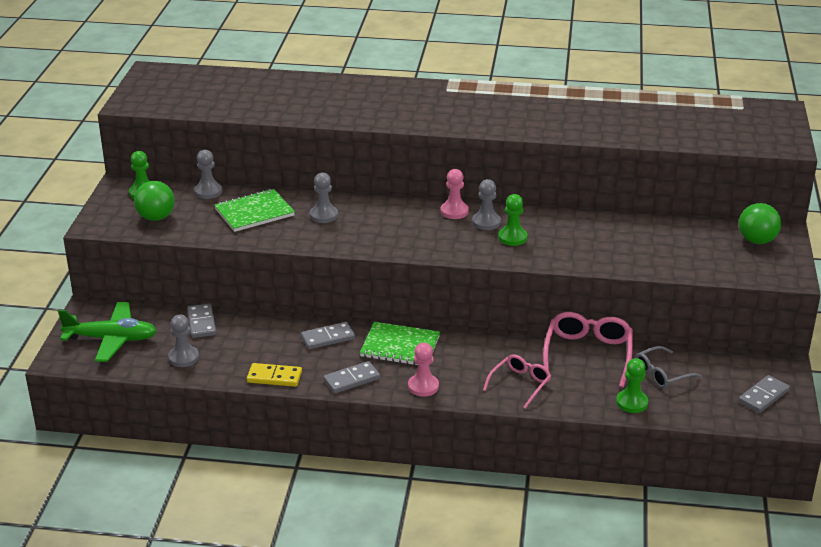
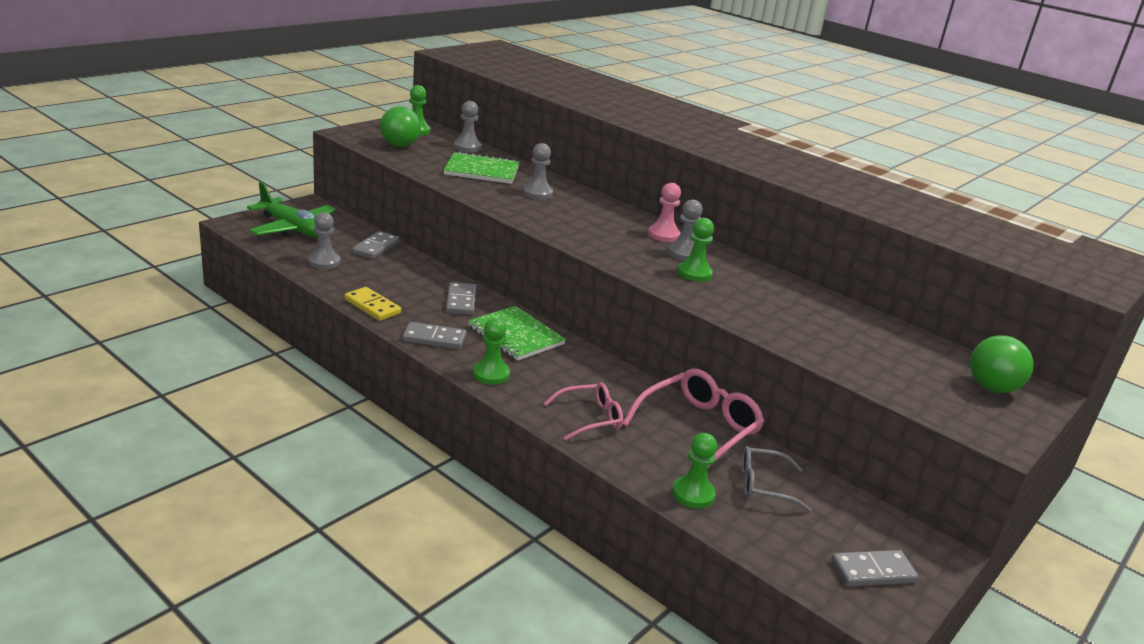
camera: 30 degrees right, 5 degrees down
grey domino [301,322,355,349] -> grey domino turned 75 degrees clockwise [446,282,476,315]
pink pawn [408,343,439,397] -> green pawn [473,318,510,384]

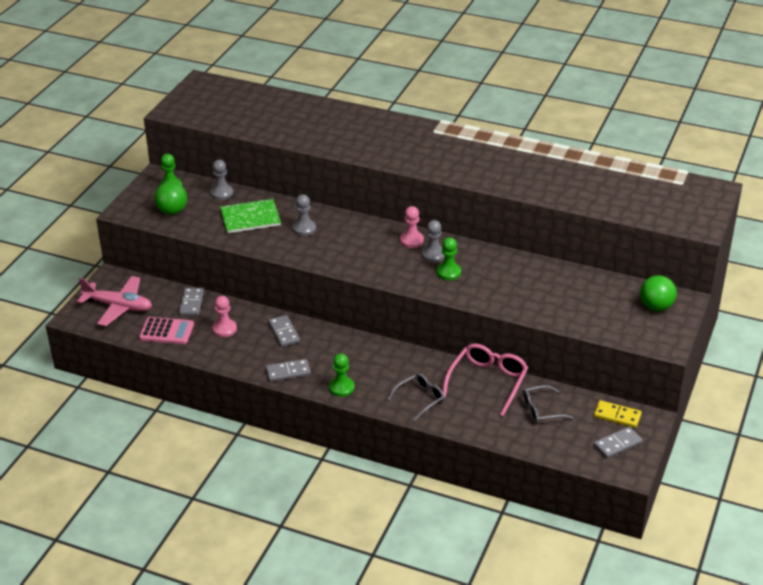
camera: 15 degrees left, 10 degrees up
green plane [247,182,336,237] -> pink plane [77,276,152,326]
grey pawn [308,212,341,269] -> pink calculator [139,317,194,344]
yellow domino [344,287,401,321] -> yellow domino moved to [594,400,642,428]
green notebook [468,306,566,361] -> none
pink glasses [544,382,623,440] -> grey glasses [388,373,444,421]
green pawn [672,433,717,509] -> none
none -> pink pawn [213,296,237,337]

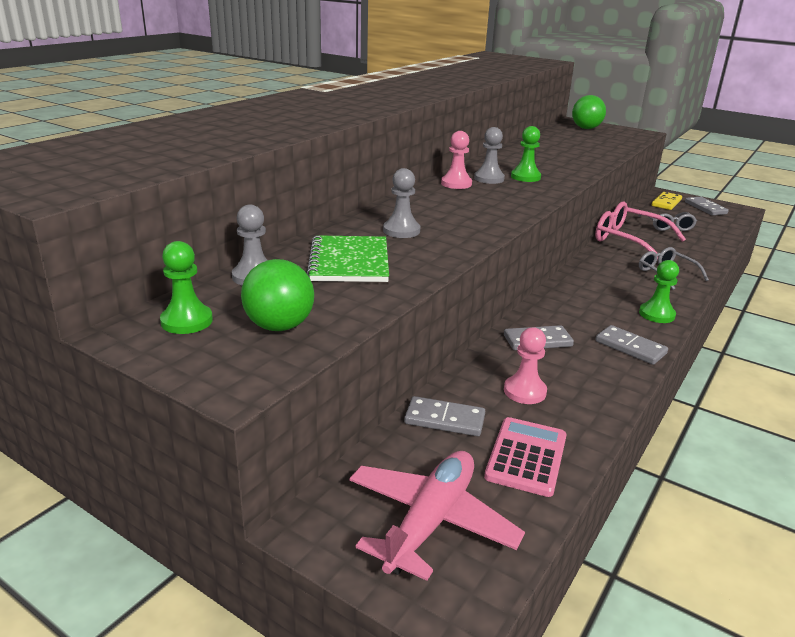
camera: 80 degrees left, 10 degrees down
grey domino [266,359,311,382] -> grey domino turned 45 degrees counterclockwise [595,325,668,365]

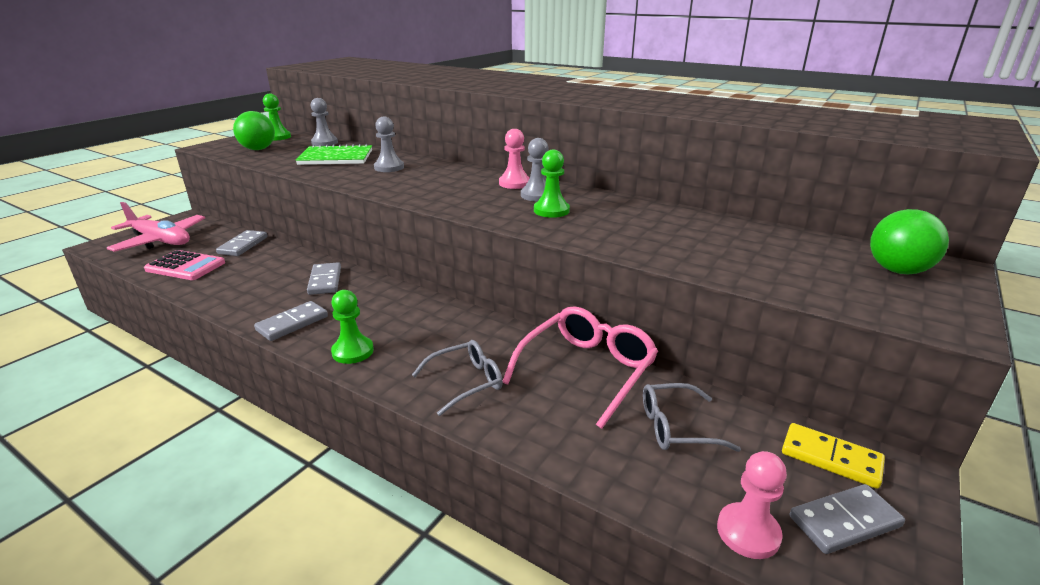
camera: 90 degrees right, 0 degrees up
pink pawn [504,327,547,404] -> pink pawn moved to [717,451,787,559]

